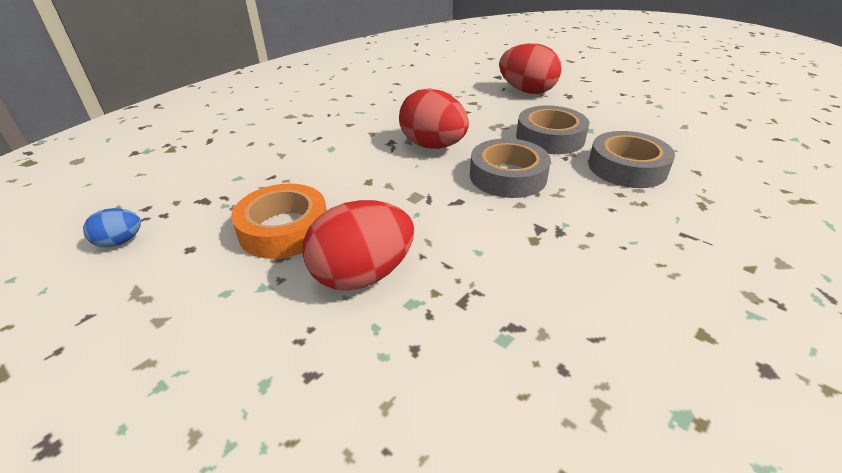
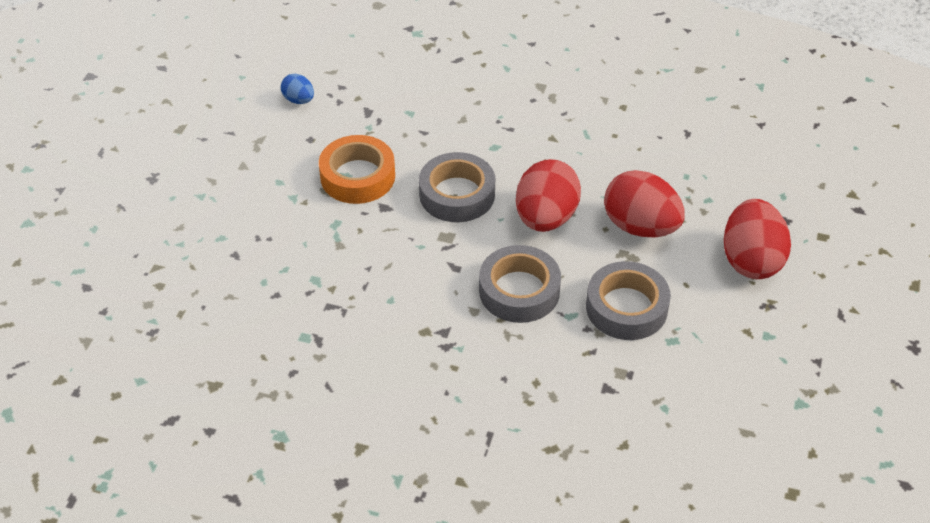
camera: 65 degrees right, 10 degrees up
red egg [302,200,414,291] -> red egg moved to [604,170,685,237]
grey tape [588,131,675,188] -> grey tape moved to [419,152,495,222]

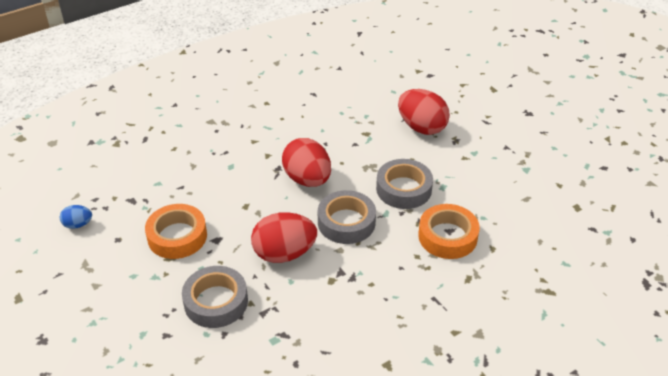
camera: 50 degrees left, 5 degrees down
grey tape [419,152,495,222] -> grey tape moved to [182,266,248,328]
red egg [604,170,685,237] -> red egg moved to [251,212,317,263]
none -> orange tape [418,204,480,259]

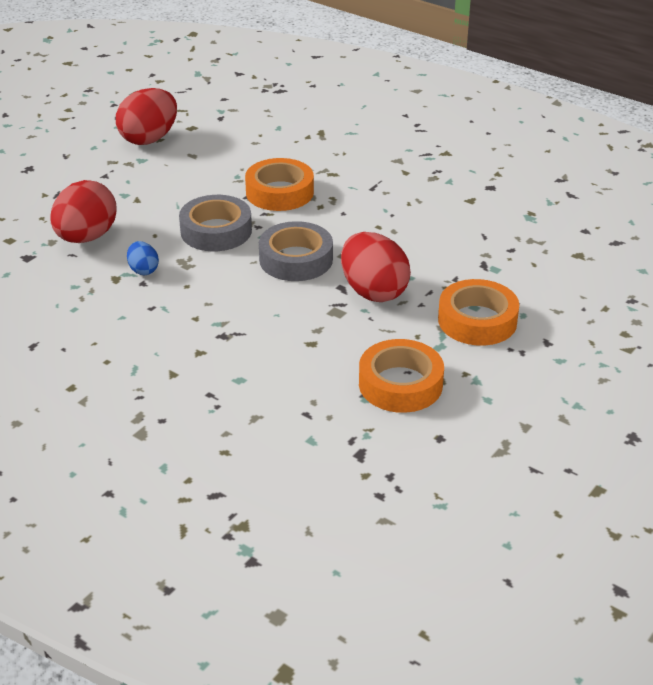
camera: 110 degrees left, 5 degrees down
blue egg [60,205,92,229] -> blue egg moved to [127,241,159,275]
grey tape [182,266,248,328] -> orange tape [438,279,519,346]
red egg [282,138,331,187] -> red egg moved to [116,88,177,145]

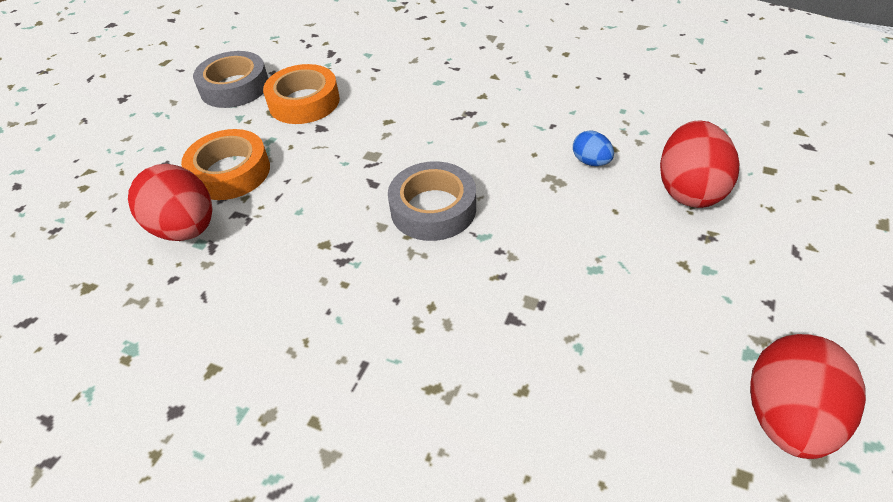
camera: 170 degrees right, 10 degrees up
grey tape [179,195,252,251] -> grey tape moved to [193,51,269,108]
orange tape [245,158,314,211] -> none
red egg [341,232,411,302] -> red egg moved to [128,164,213,241]

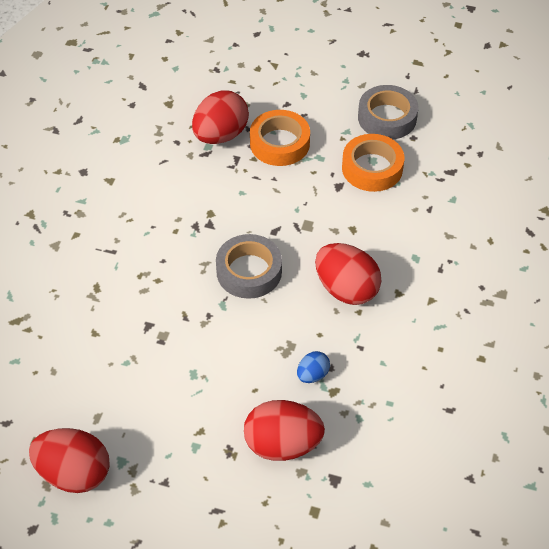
camera: 80 degrees right, 5 degrees up
none -> red egg [315,243,382,305]

